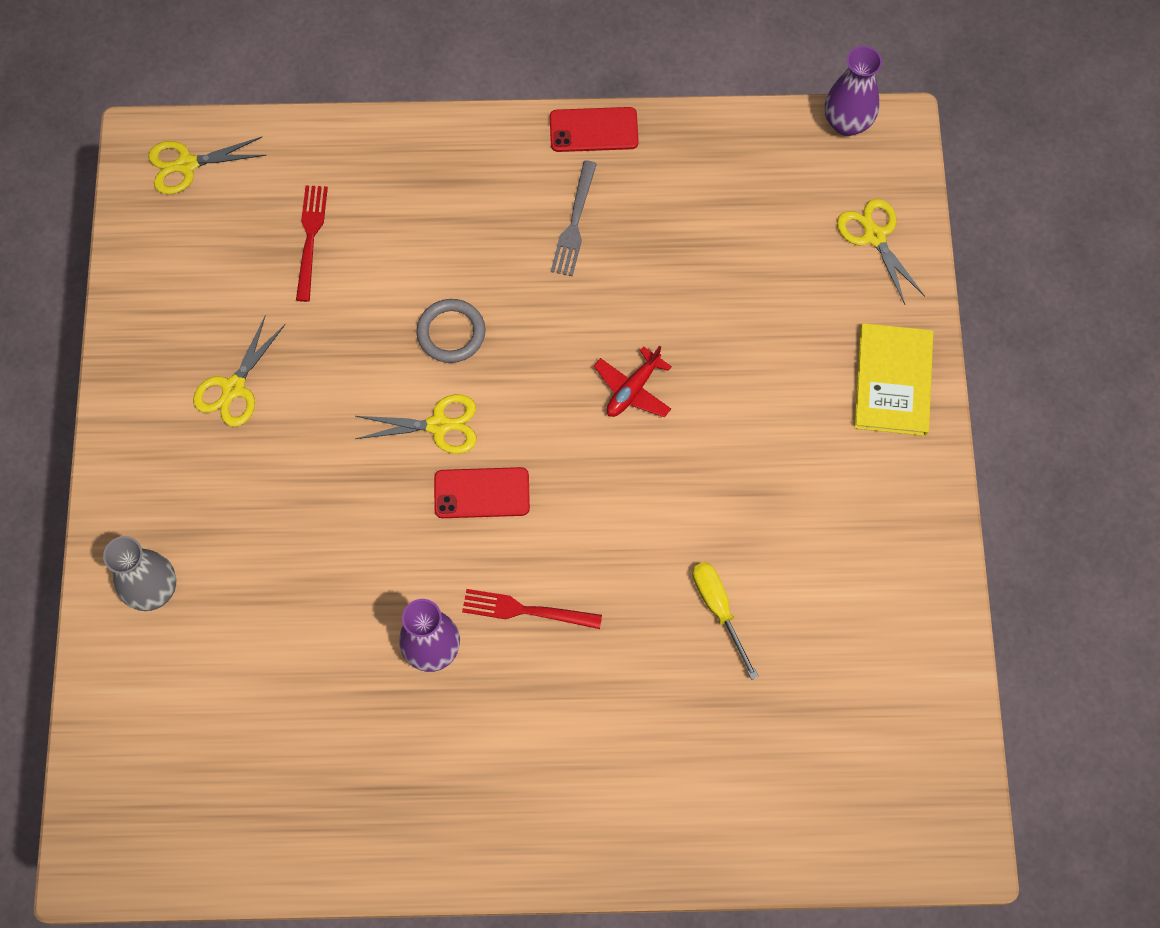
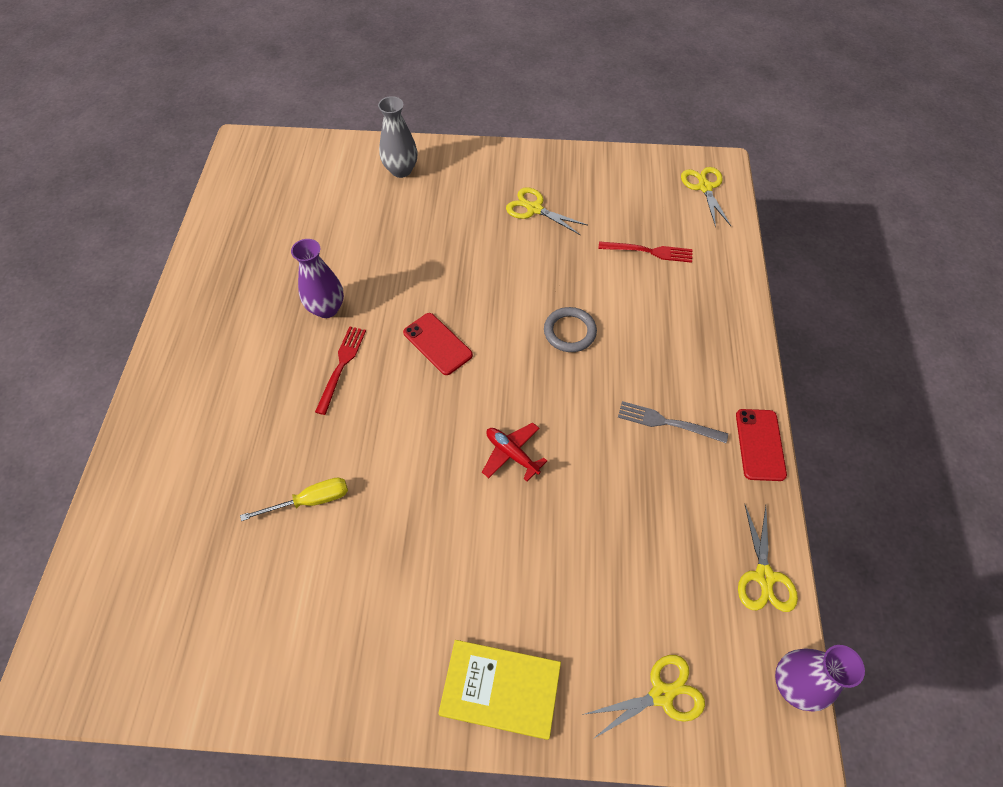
camera: 95 degrees right, 10 degrees down
yellow scissors [355,394,477,454] -> yellow scissors moved to [738,505,798,612]
red phone [434,467,530,518] -> red phone turned 45 degrees counterclockwise [403,313,473,375]

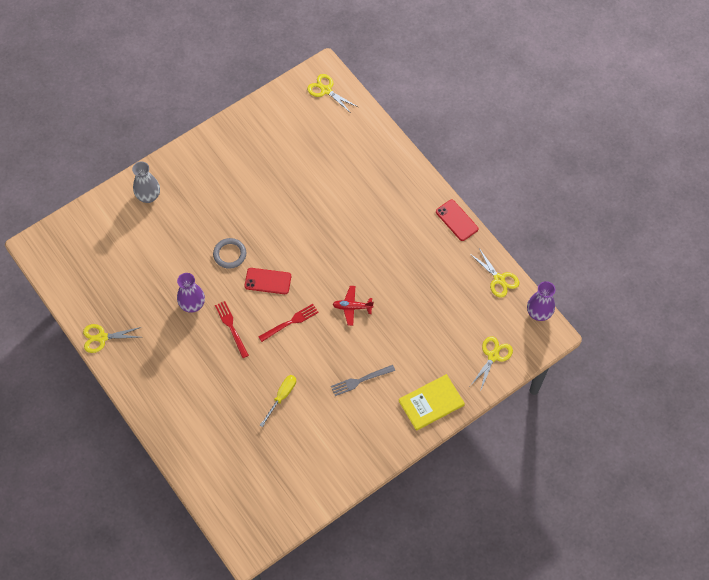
camera: 40 degrees left, 5 degrees up
yellow scissors [506,187,587,235] -> yellow scissors moved to [83,324,141,353]
grey ring [544,307,597,352] -> grey ring moved to [213,238,246,269]
red fork [598,241,692,263] -> red fork moved to [258,304,319,342]
grey fork [618,401,728,443] -> grey fork moved to [331,365,395,396]

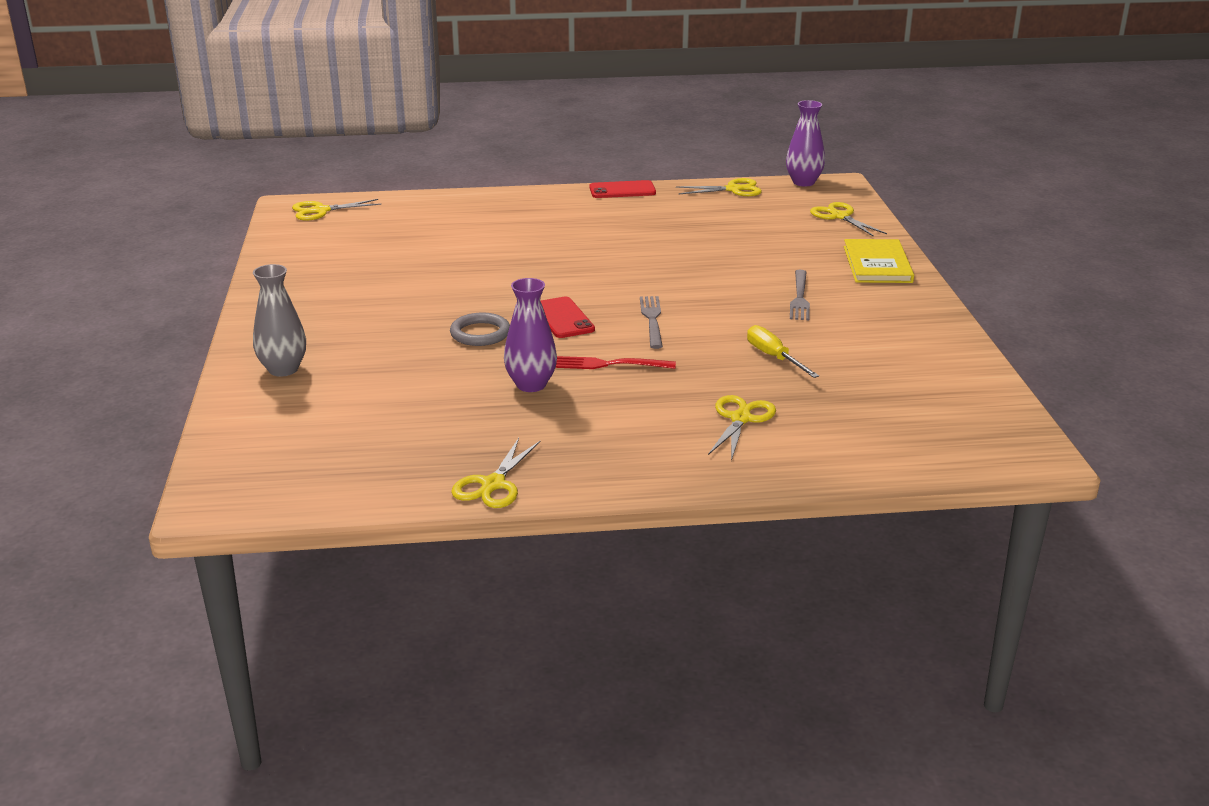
camera: 60 degrees left, 35 degrees down
red phone [244,268,291,294] -> red phone turned 60 degrees counterclockwise [541,297,595,338]
red fork [258,304,319,342] -> grey fork [640,296,663,349]
red plane [333,286,374,326] -> none
none -> yellow scissors [708,395,776,461]

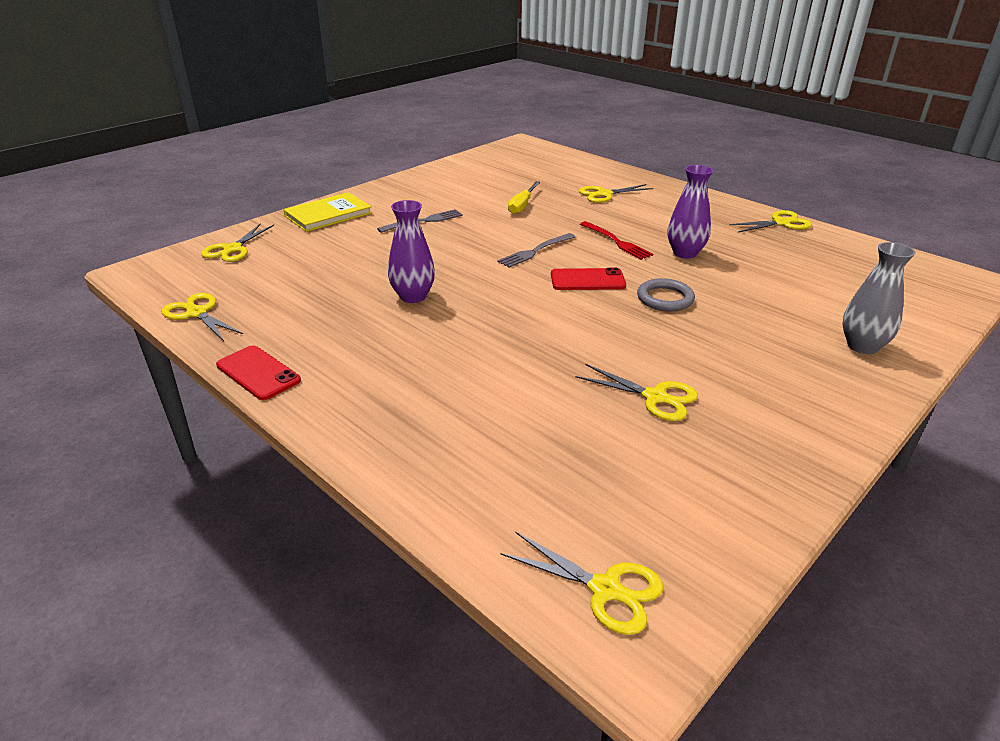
camera: 130 degrees left, 5 degrees up
red phone [541,297,595,338] -> red phone turned 60 degrees clockwise [551,268,626,290]
purple vase [786,100,825,186] -> purple vase moved to [388,200,435,303]
none -> yellow scissors [576,364,698,421]

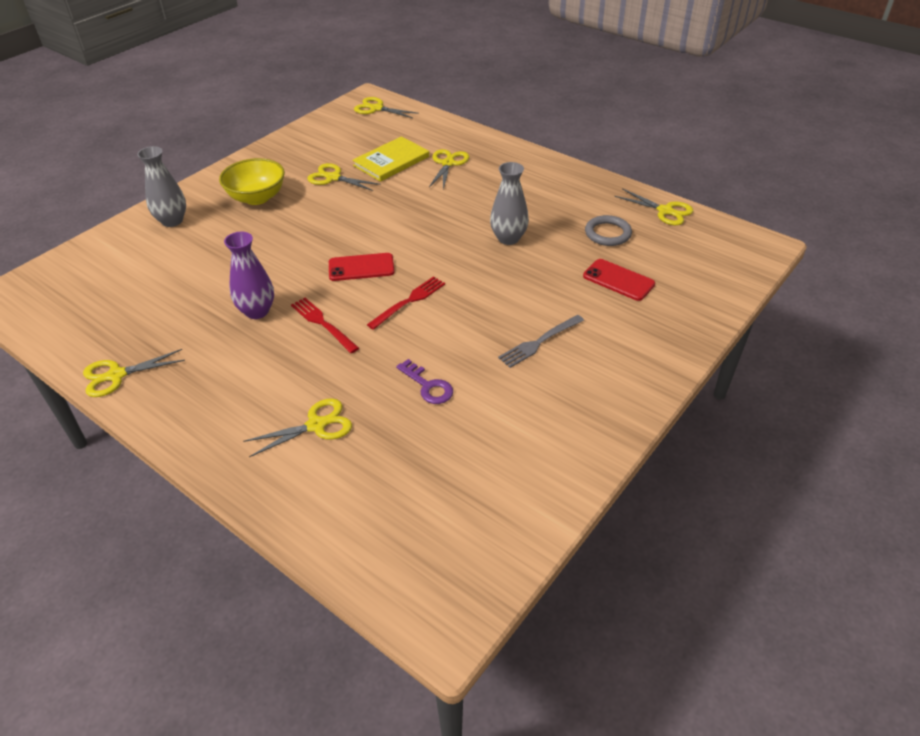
camera: 175 degrees right, 10 degrees up
yellow scissors [201,223,274,262] -> yellow scissors moved to [429,149,469,189]
red phone [216,345,301,400] -> red phone moved to [583,259,655,301]
yellow book [283,192,372,232] -> yellow book moved to [352,136,429,182]
purple vase [388,200,435,303] -> grey vase [490,162,529,245]
grey fork [497,233,575,268] -> red fork [367,276,445,330]
yellow screwdriver [508,181,540,214] -> purple key [396,359,453,404]
grey ring [637,278,695,311] -> grey ring moved to [585,215,632,246]
none -> yellow bowl [219,158,285,205]

